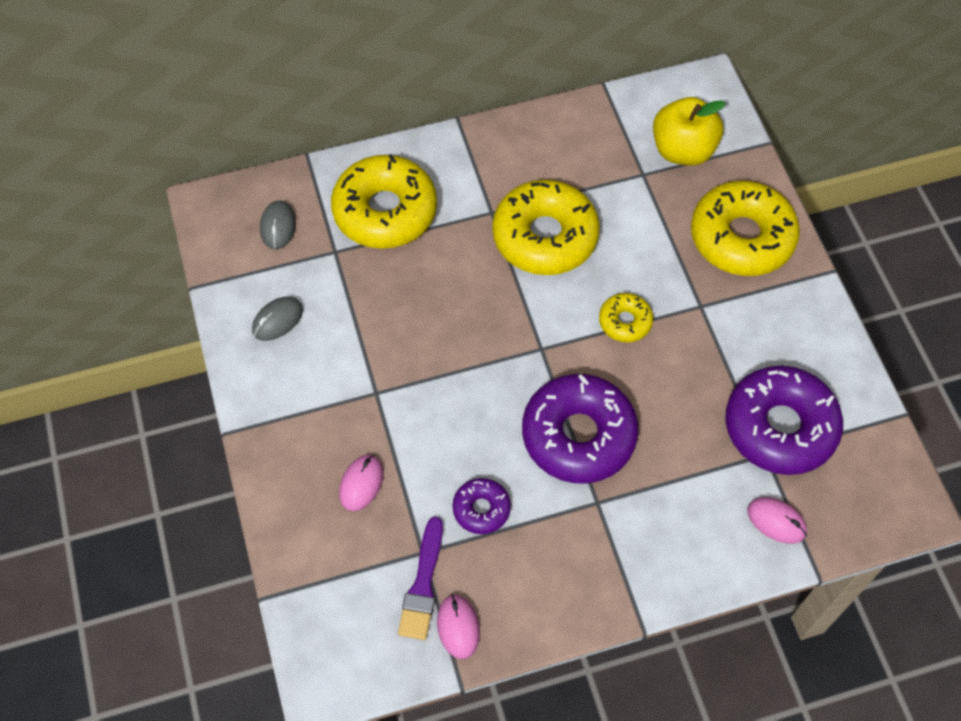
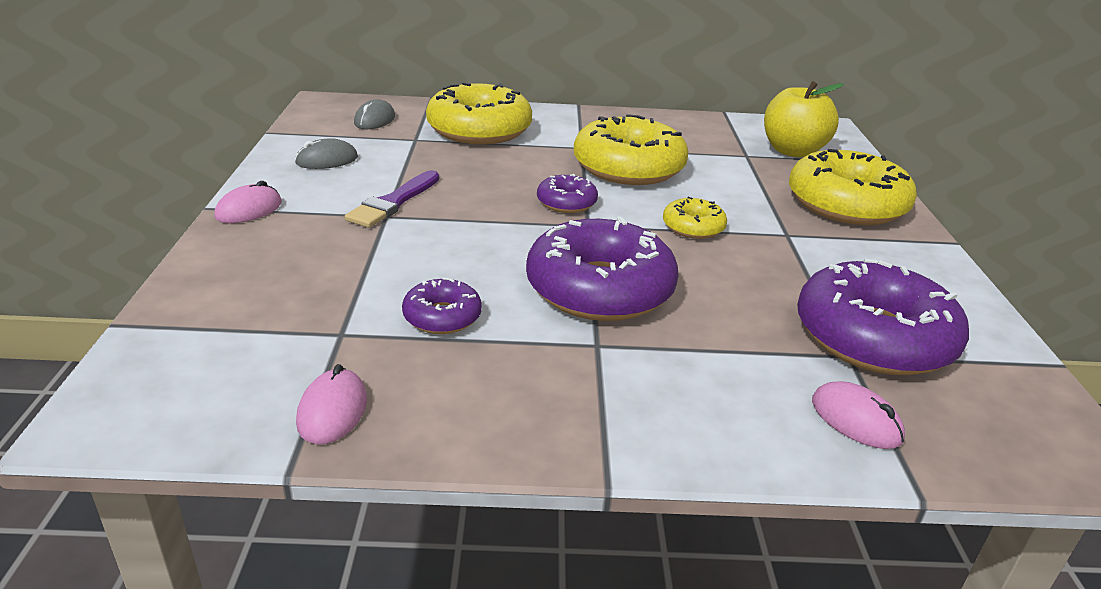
camera: 15 degrees right, 30 degrees down
pink mouse [339,455,384,511] -> pink mouse moved to [215,181,282,223]
purple brush [398,517,443,640] -> purple brush moved to [345,170,439,228]
none -> purple donut [537,174,598,213]

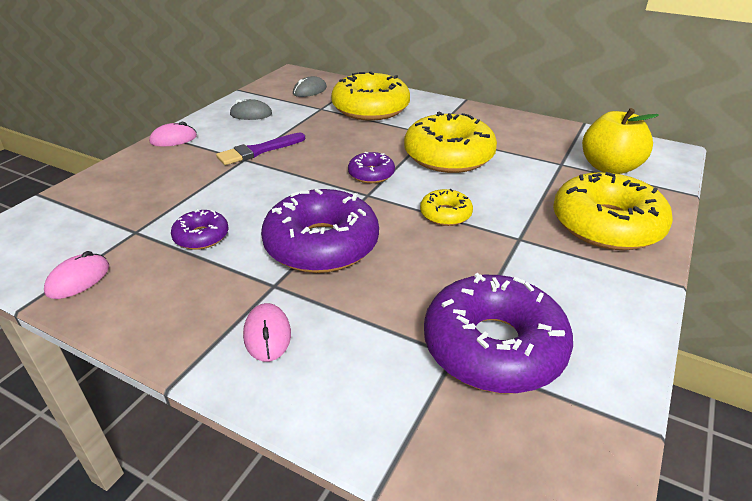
camera: 30 degrees right, 5 degrees up
pink mouse [812,381,905,449] -> pink mouse moved to [243,303,291,362]

